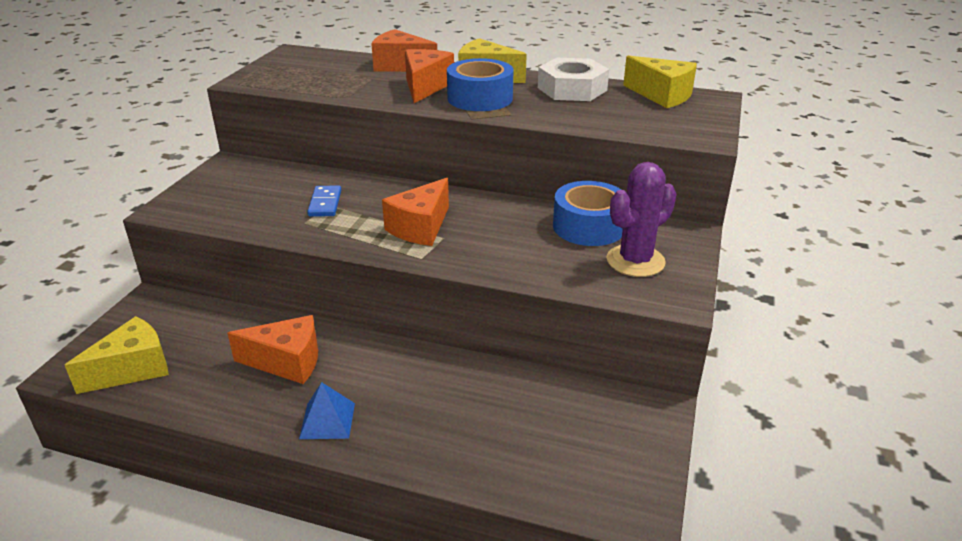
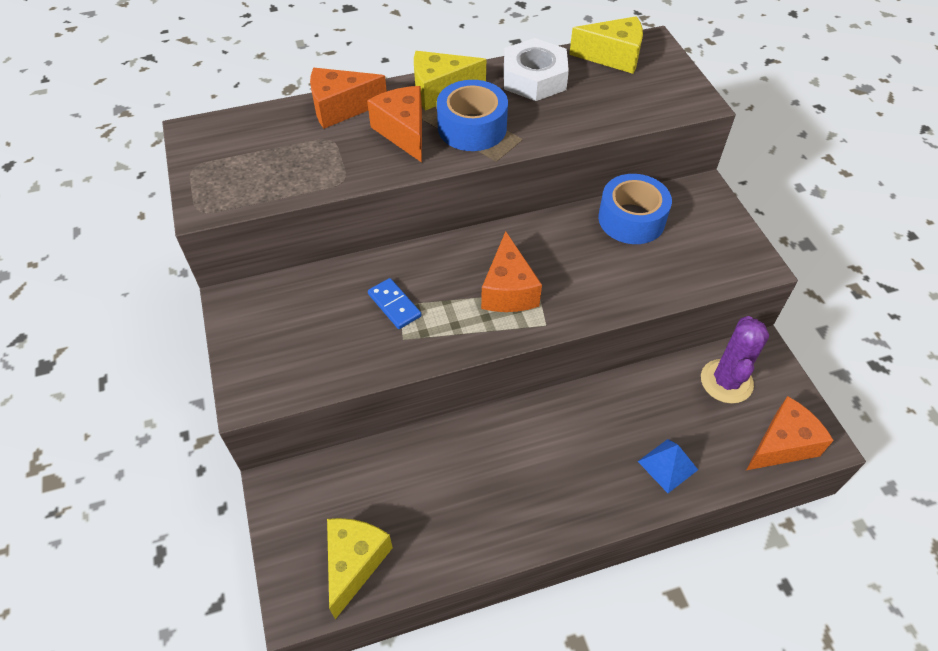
camera: 35 degrees left, 20 degrees up
orange cheese [227,315,318,384] -> orange cheese moved to [746,396,834,470]
blue pyramid [299,382,355,439] -> blue pyramid moved to [638,439,698,493]
purple cactus [606,162,676,277] -> purple cactus moved to [701,316,769,403]

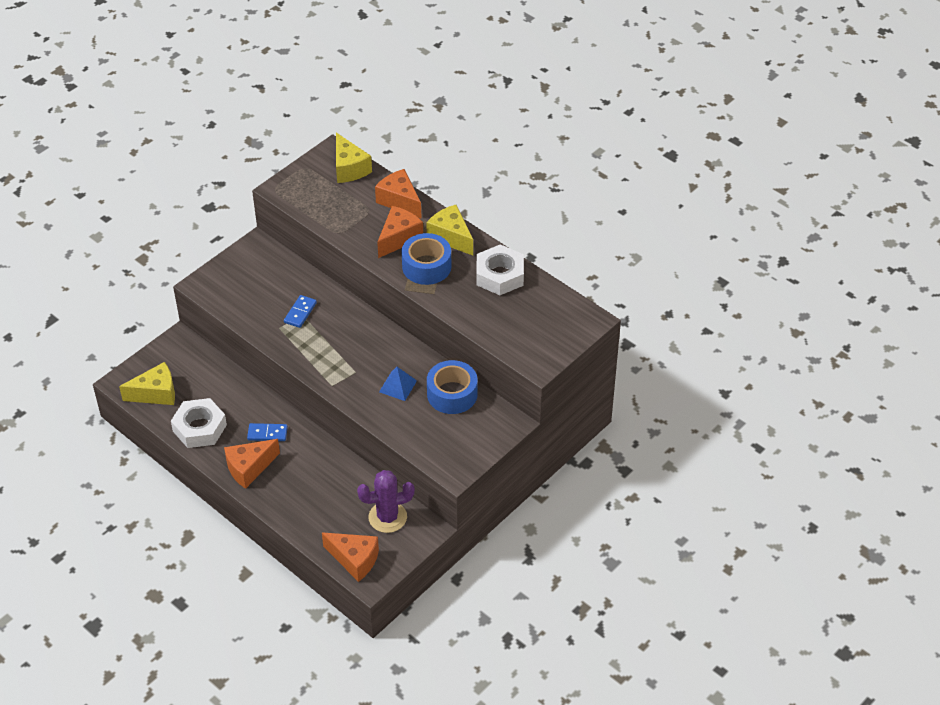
camera: 60 degrees right, 5 degrees down
orange cheese [481,231,542,312] -> orange cheese moved to [224,439,280,489]
yellow cheese [569,16,643,74] -> yellow cheese moved to [336,133,372,183]
blue pyramid [638,439,698,493] -> blue pyramid moved to [379,367,417,401]
none -> white nut [171,398,227,448]
none -> blue domino [247,423,288,441]

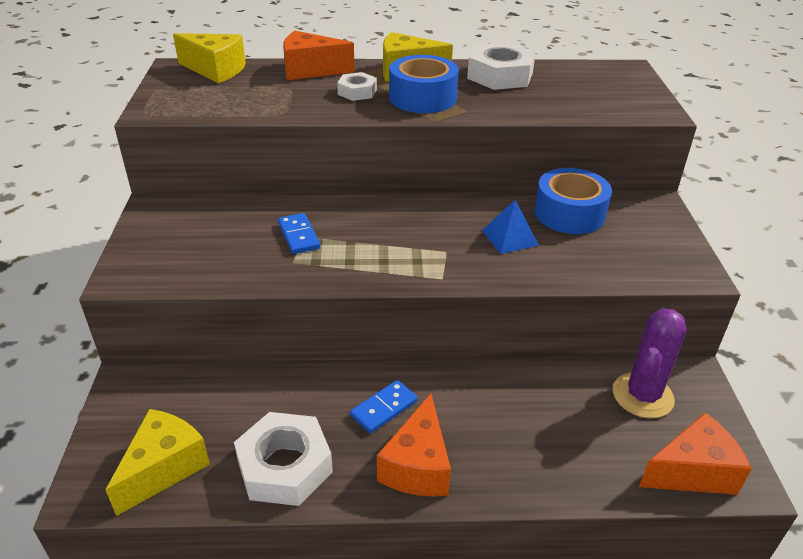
camera: 45 degrees left, 10 degrees down
orange cheese [377,206,423,258] -> white nut [337,72,377,101]

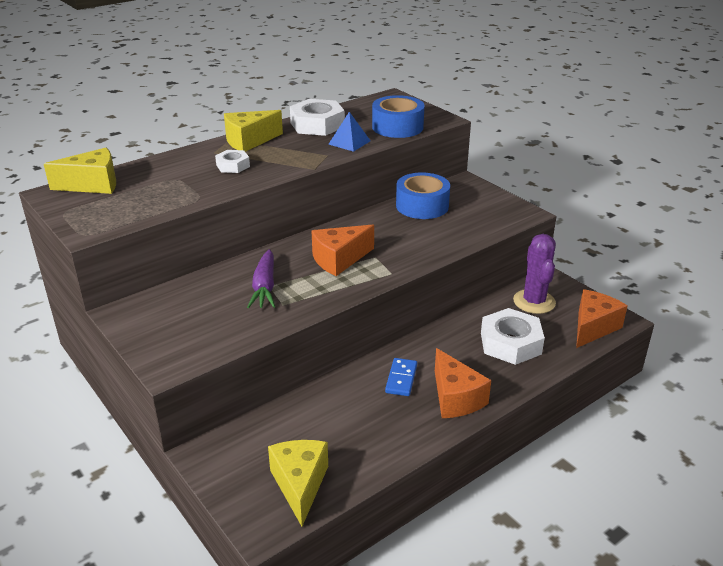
camera: 35 degrees left, 5 degrees down
white nut [234,412,333,506] -> white nut moved to [481,308,545,365]
blue domino [278,213,320,254] -> purple carrot [247,249,275,308]
orange cheese [283,31,355,80] -> orange cheese moved to [312,225,374,276]
blue tape [389,55,459,113] -> blue tape moved to [372,95,425,138]
blue pyramid [482,200,539,254] -> blue pyramid moved to [328,112,370,152]

